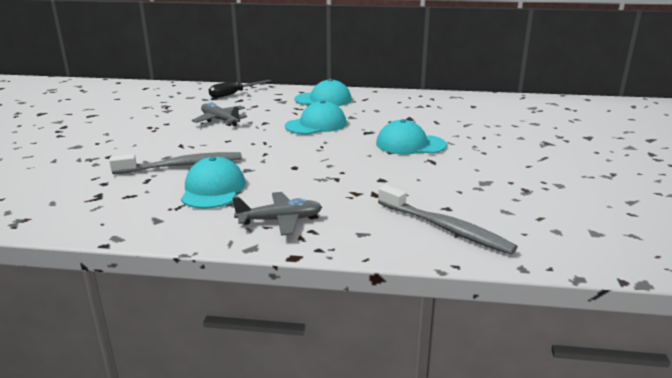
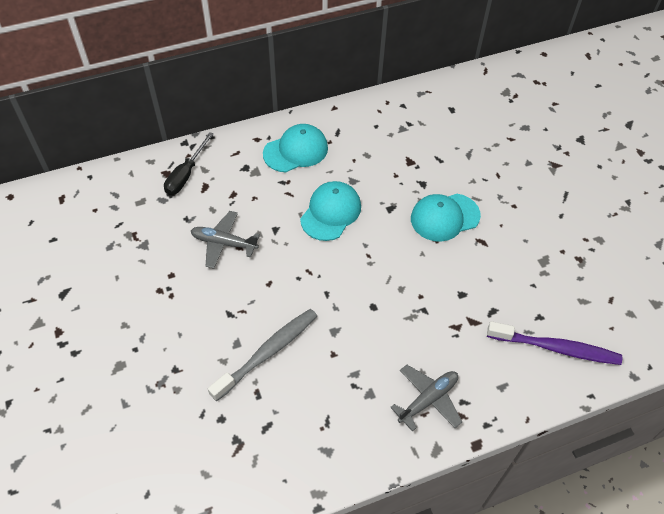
camera: 30 degrees left, 30 degrees up
turquoise cap [181,157,245,209] -> none
grey toothbrush [378,185,517,255] -> purple toothbrush [487,321,622,365]

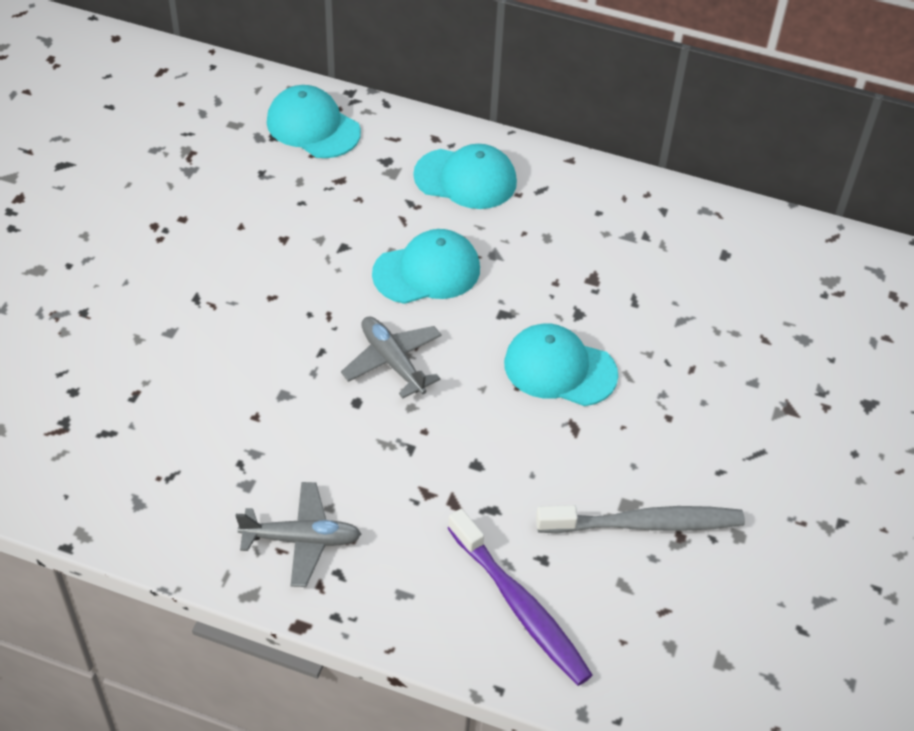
camera: 40 degrees right, 5 degrees down
black screwdriver [164,132,214,195] -> turquoise cap [267,85,361,158]
grey plane [191,211,260,269] -> grey plane moved to [341,317,442,398]
grey toothbrush [208,309,317,401] -> grey toothbrush moved to [536,505,745,533]

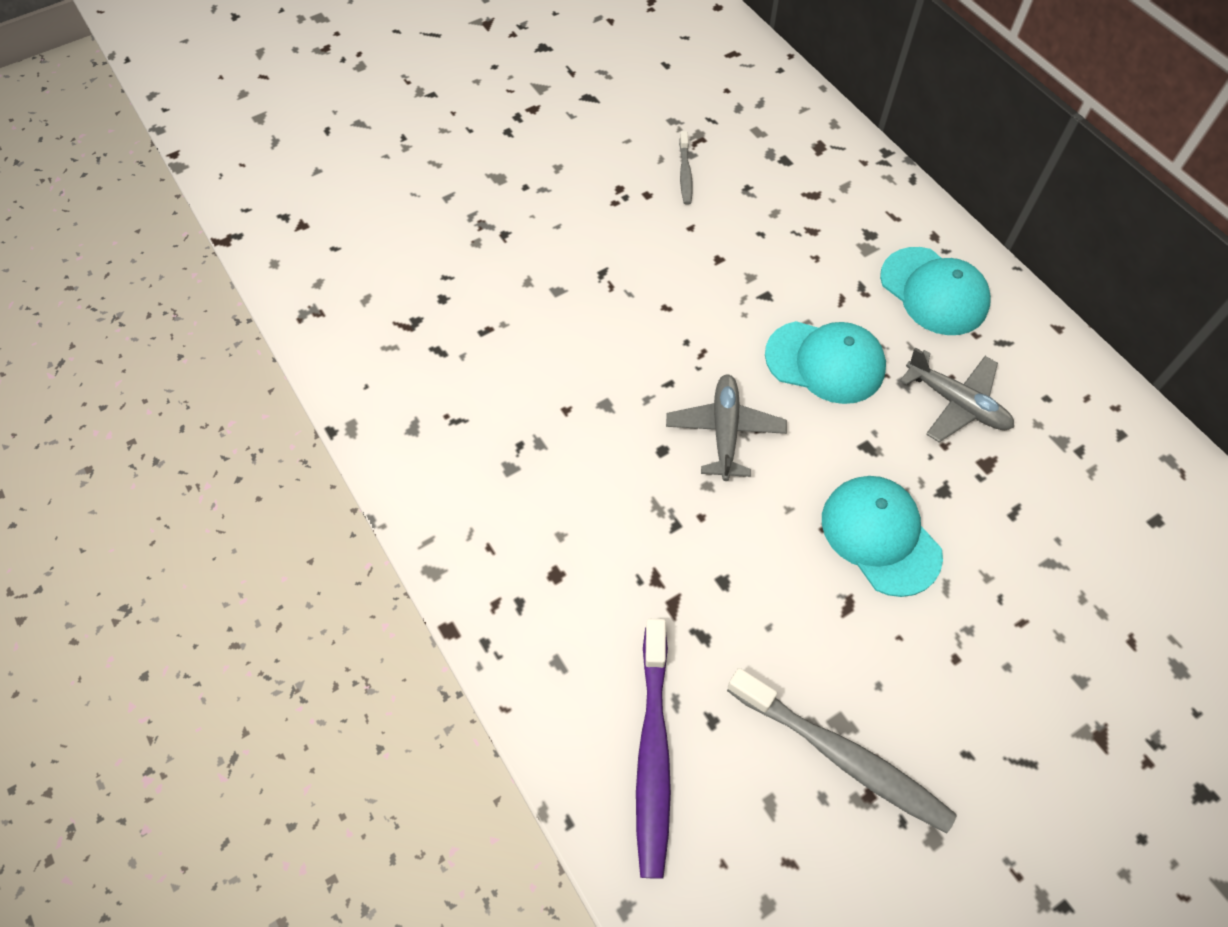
camera: 40 degrees right, 10 degrees up
grey plane [236,482,361,587] -> grey plane moved to [900,347,1014,442]
turquoise cap [267,85,361,158] -> none
none -> grey toothbrush [679,131,693,205]

